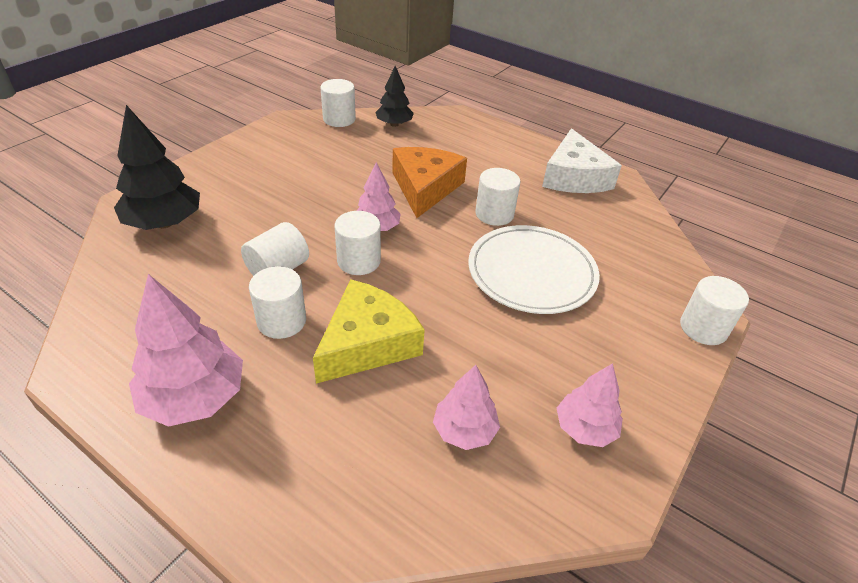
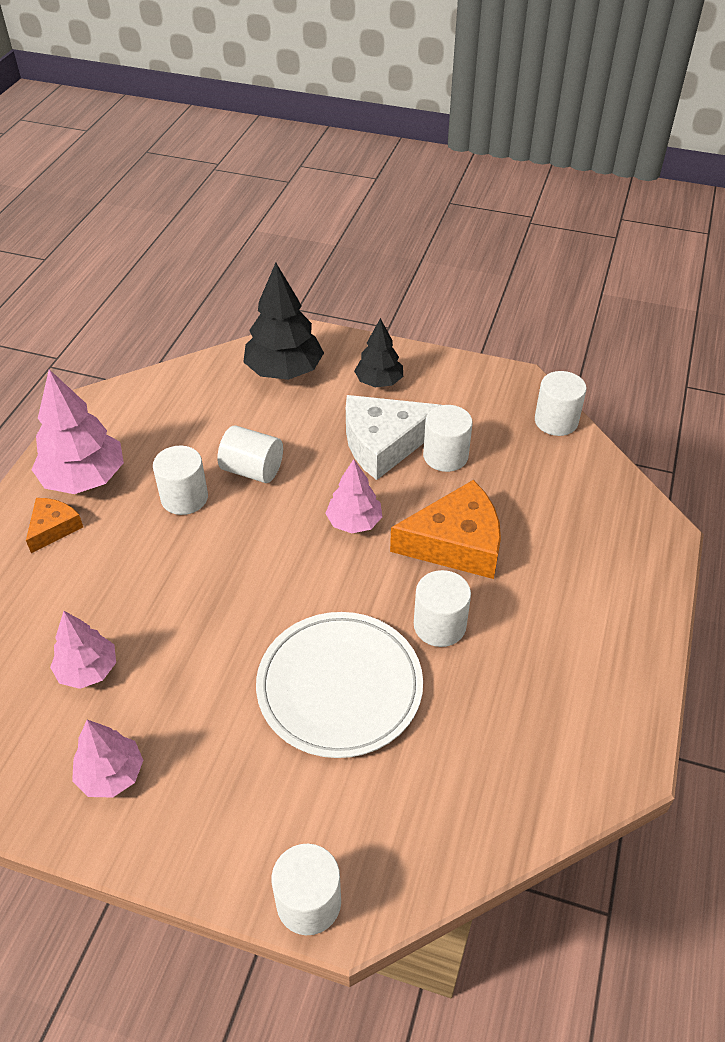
camera: 75 degrees right, 5 degrees up
yellow cheese [313,279,425,384] -> none
white cylinder [335,211,381,275] -> white cylinder moved to [423,405,473,472]
black tree [375,66,414,127] -> black tree moved to [354,318,403,388]
white cheese [542,129,622,193] -> white cheese moved to [346,395,441,480]
none -> orange cheese [26,498,83,553]

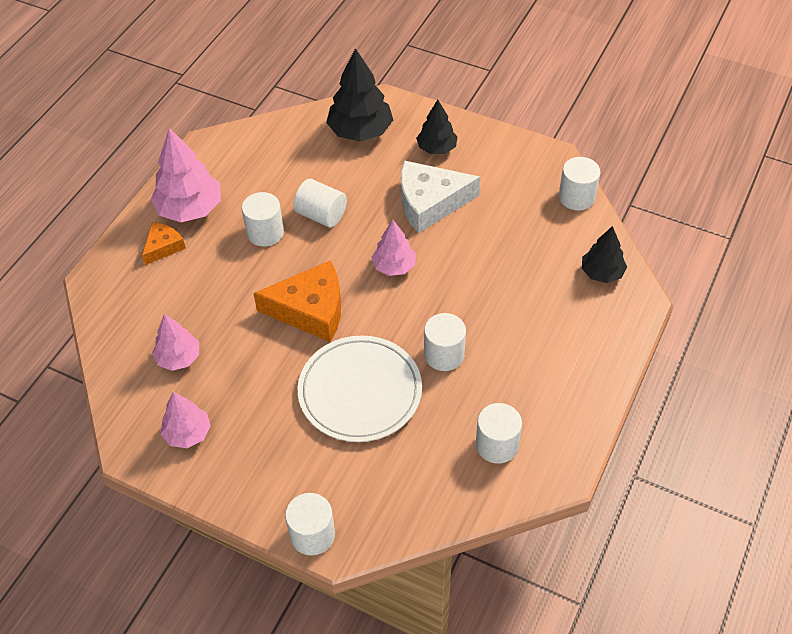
camera: 10 degrees right, 5 degrees up
orange cheese [390,480,501,579] -> orange cheese moved to [253,260,341,342]
white cylinder [423,405,473,472] -> white cylinder moved to [476,403,522,464]
none -> black tree [582,226,627,283]

